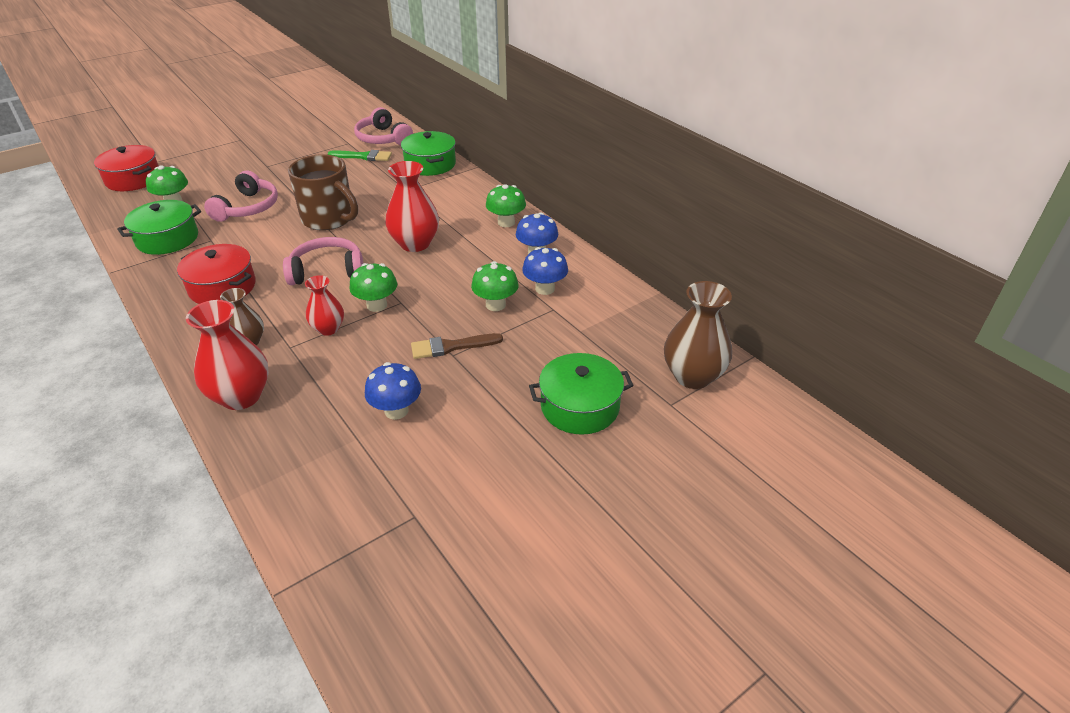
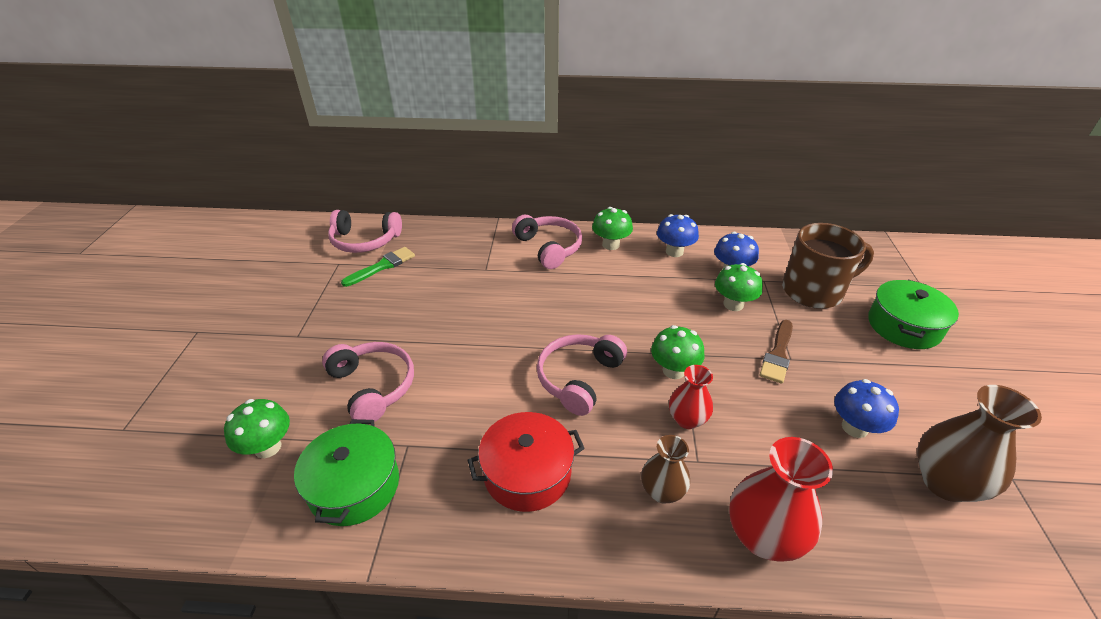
camera: 50 degrees left, 0 degrees up
red pot [94,145,159,191] -> none
brown mug [288,154,358,231] -> brown mug moved to [782,223,874,309]
red vase [385,161,439,252] -> none
green pot [401,131,456,176] -> none
brown vase [664,281,732,389] -> brown vase moved to [917,385,1042,502]
none -> pink headphones [512,215,582,269]

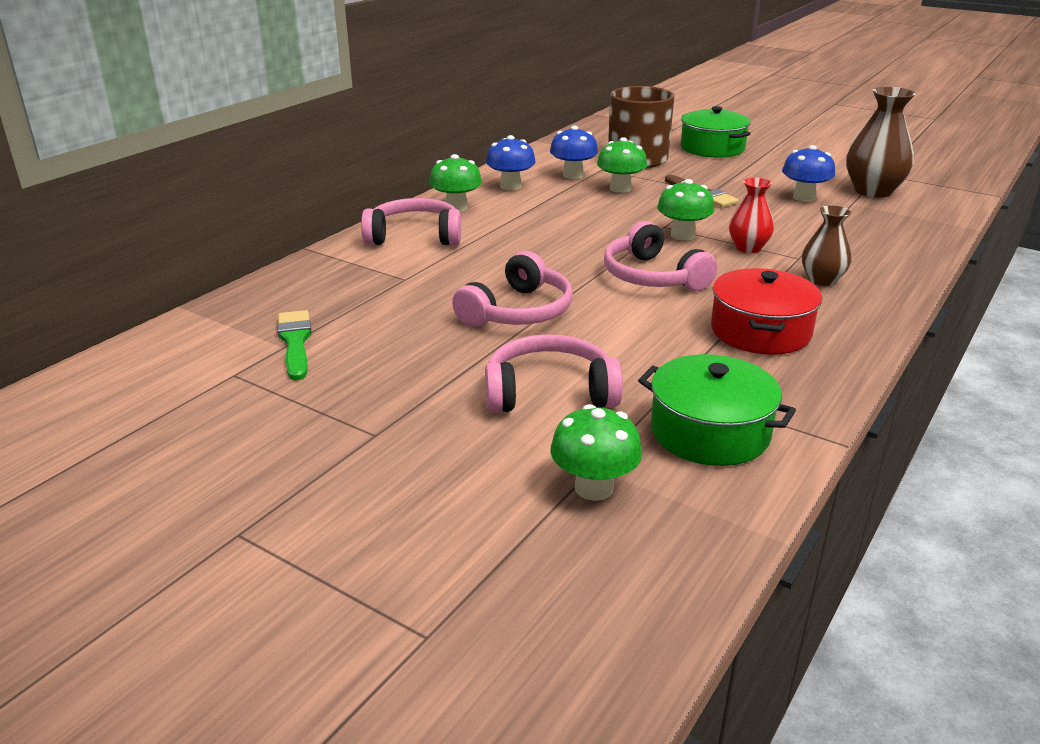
camera: 60 degrees left, 10 degrees down
pink headphones [328,210,402,253] -> pink headphones moved to [452,251,573,327]
red vase [729,437,833,561] -> none

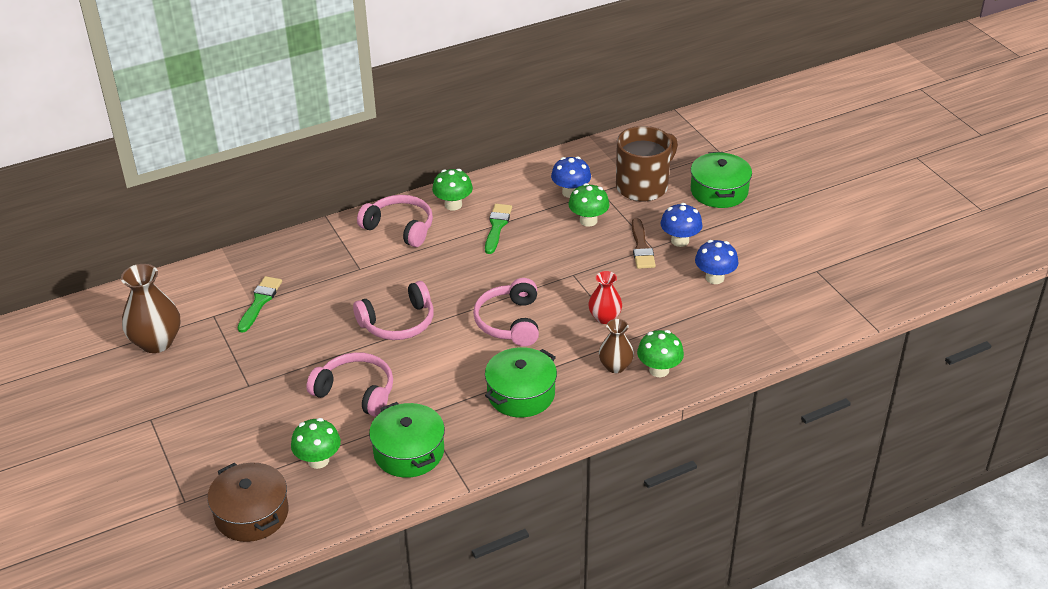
camera: 30 degrees right, 10 degrees up
blue mushroom [486,135,536,190] -> blue mushroom moved to [661,203,703,247]
green mushroom [657,179,714,241] -> green mushroom moved to [637,330,684,377]
red pot [711,268,822,355] -> green pot [485,347,557,417]
brown vase [846,87,916,198] -> brown vase moved to [121,264,180,353]
none -> brown pot [207,462,289,542]
none -> green brush [485,204,512,254]

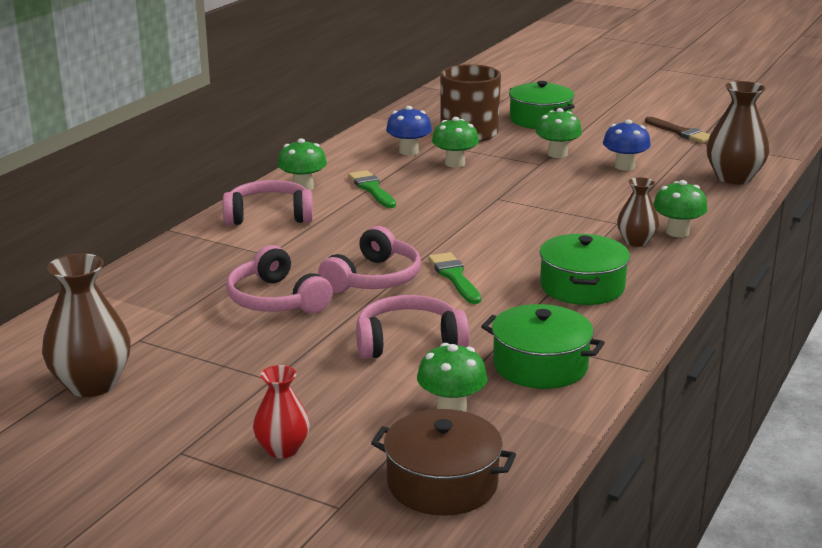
camera: 35 degrees left, 15 degrees down
green brush [237,276,282,333] -> green brush moved to [428,252,481,304]
pink headphones [473,278,539,346] -> pink headphones moved to [226,245,333,314]
red vase [588,271,622,324] -> red vase moved to [253,365,310,458]
brown brush [632,218,656,269] -> brown brush moved to [645,117,711,143]
blue mushroom [661,203,703,247] -> green mushroom [536,108,582,158]
none -> brown vase [707,81,769,184]

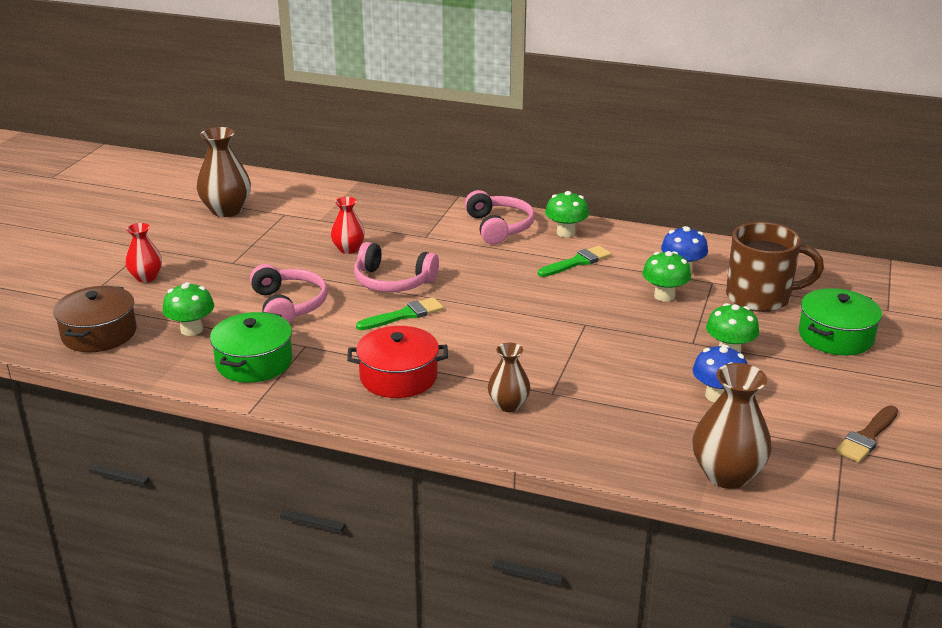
camera: 80 degrees right, 5 degrees up
pink headphones [226,245,333,314] -> red vase [331,197,365,254]
green pot [540,234,630,305] -> red pot [347,326,448,398]
green mushroom [653,180,708,237] -> none

